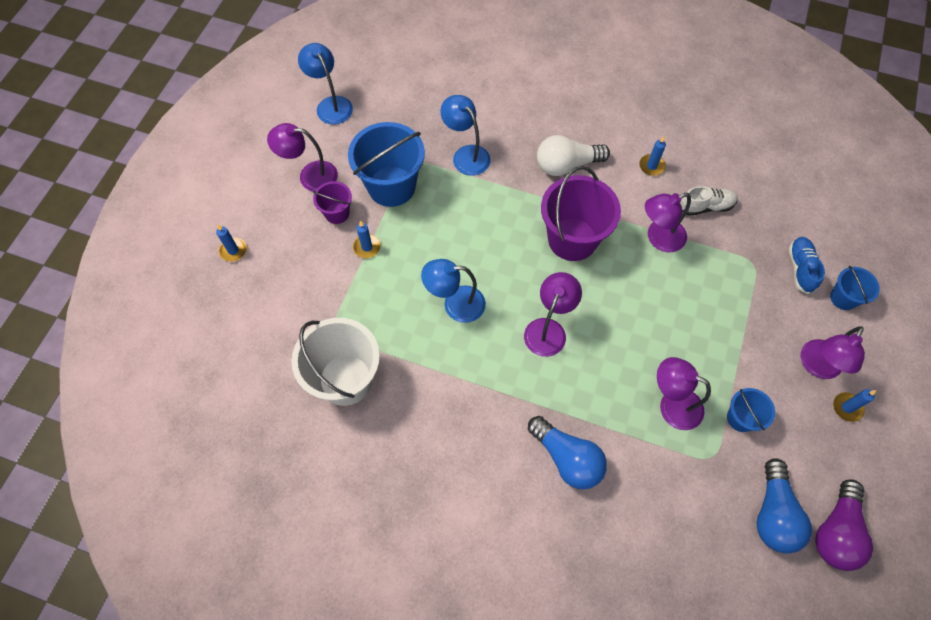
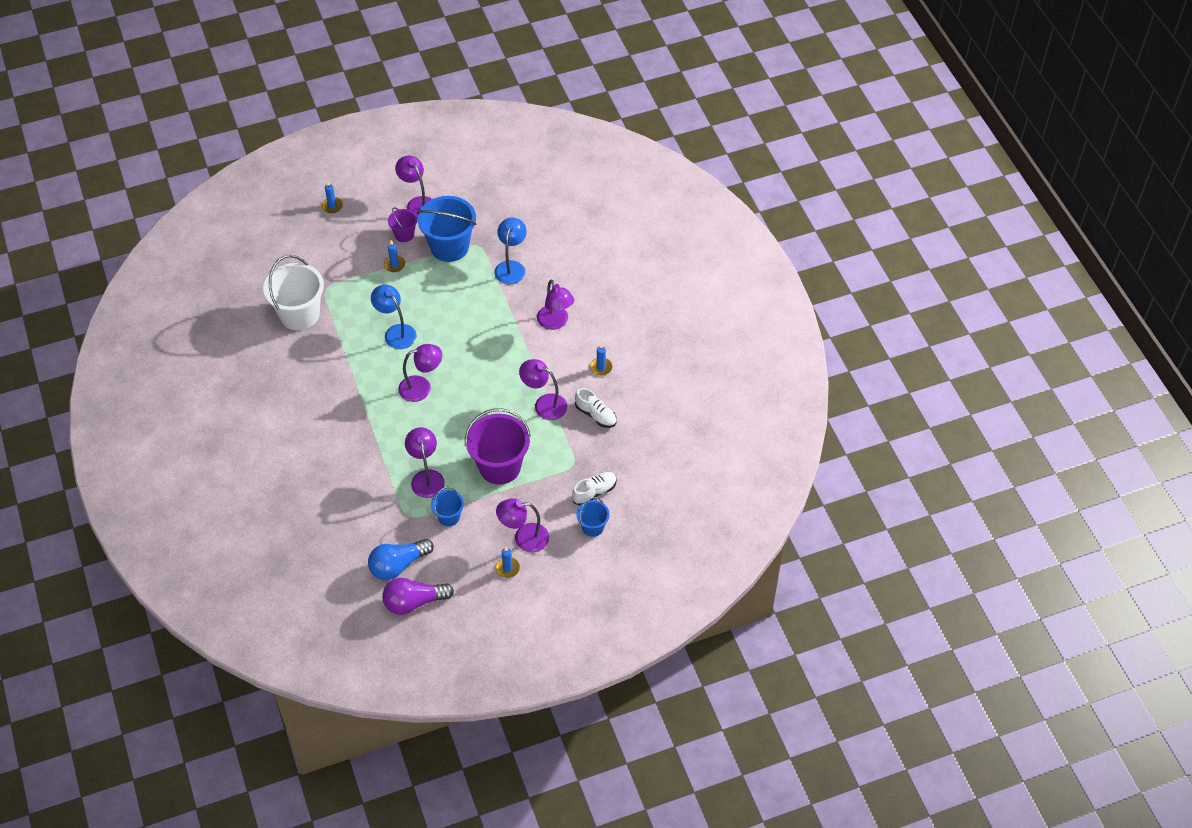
camera: 50 degrees right, 10 degrees down
blue lamp [298,43,353,125] -> none
blue light bulb [528,416,607,490] -> none
white light bulb [537,135,610,176] -> purple lamp [537,279,575,330]
purple bucket [541,166,621,261] -> purple bucket moved to [465,408,531,485]
blue shoe [789,237,825,294] -> white shoe [572,472,617,506]

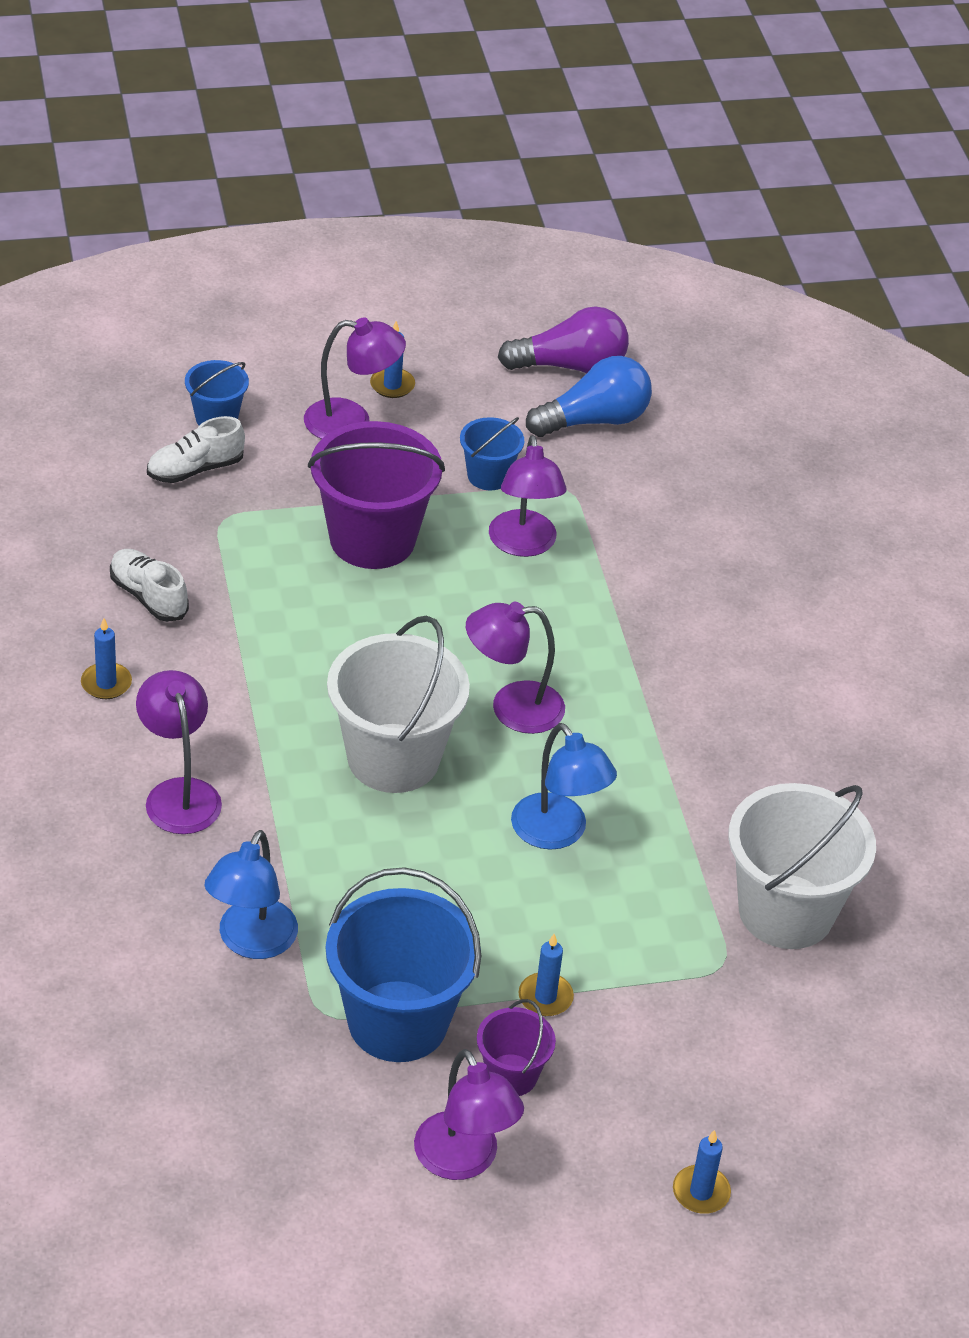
camera: 175 degrees left, 10 degrees down
purple lamp [519,359,567,420] -> none
none -> white bucket [327,615,470,793]

